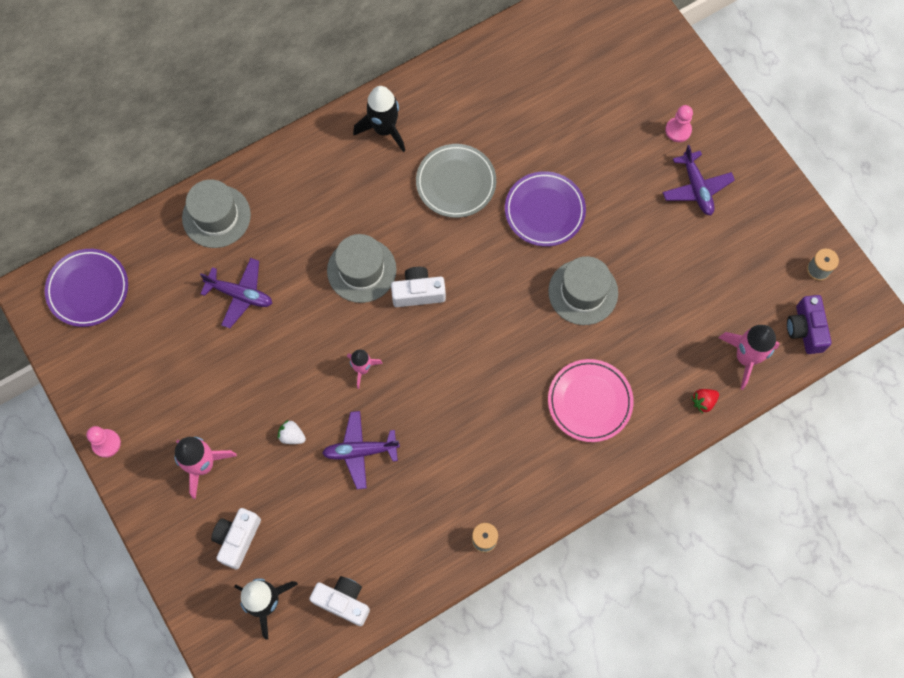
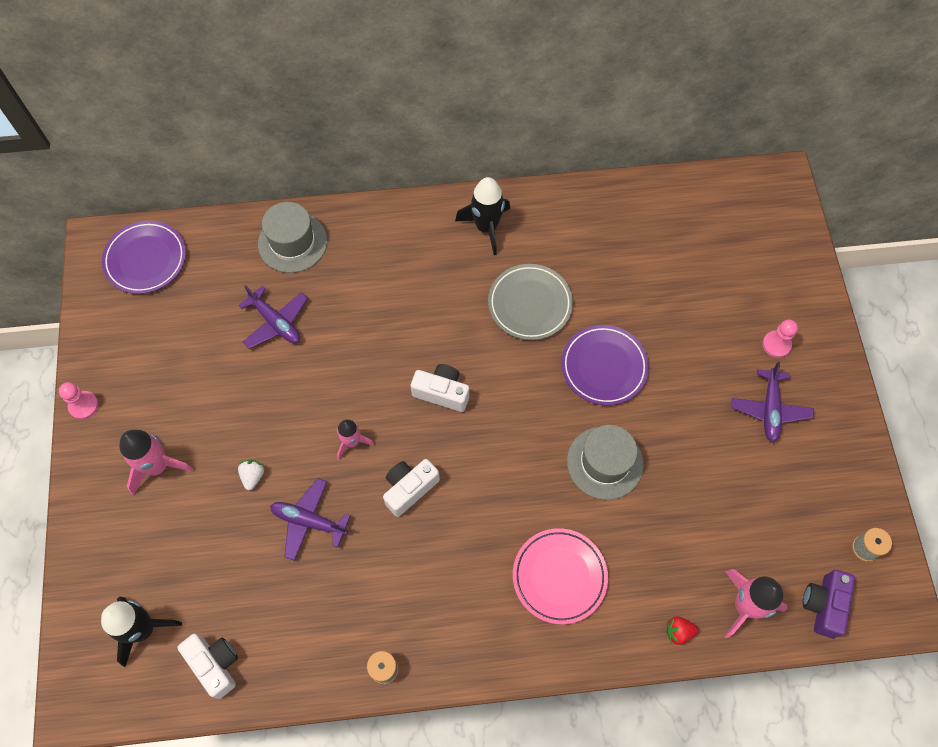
camera: 25 degrees right, 5 degrees down
white camera [211,508,261,570] -> white camera moved to [383,459,440,517]
white strawberry [278,420,306,444] -> white strawberry turned 45 degrees clockwise [238,460,264,490]
grey hat [327,234,397,303] -> none

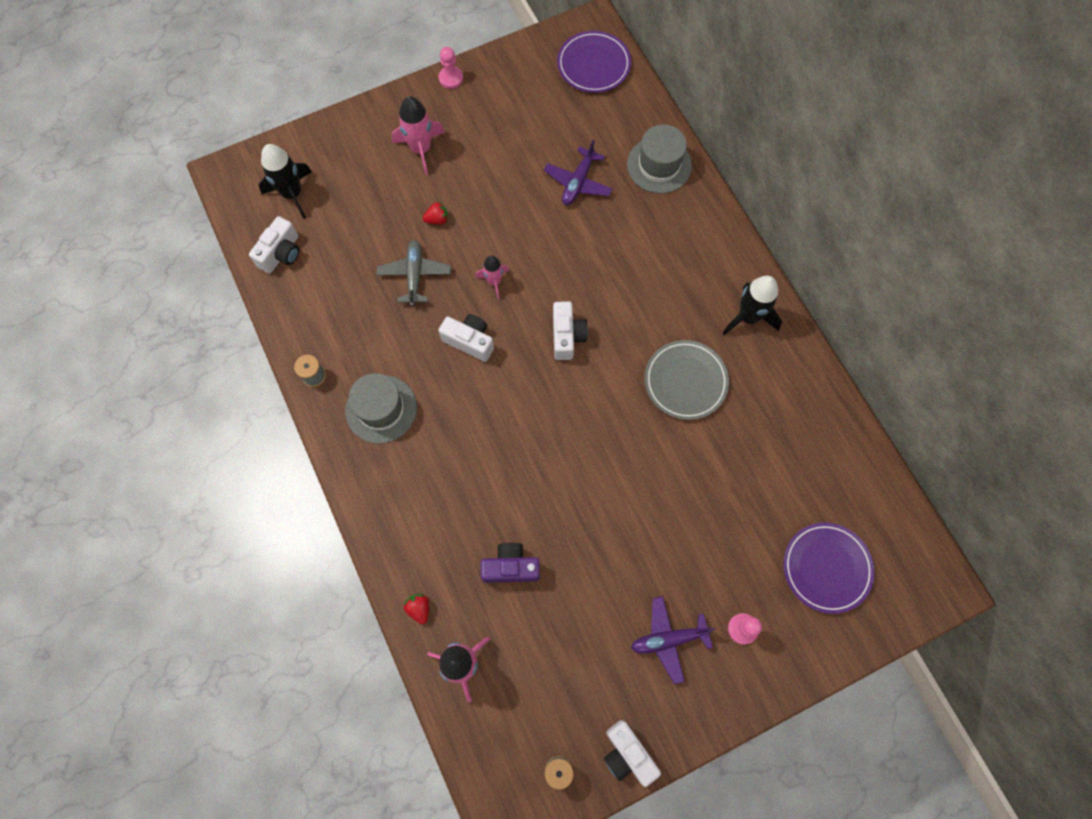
camera: 70 degrees right, 5 degrees up
white strawberry [238,460,264,490] -> red strawberry [422,201,448,225]
purple plane [270,478,351,561] -> grey plane [377,240,451,306]
pink plate [513,528,608,624] -> none
purple plate [561,325,649,405] -> purple plate moved to [783,522,875,614]
grey hat [567,425,644,500] -> grey hat moved to [345,373,417,444]
purple camera [803,570,855,638] -> purple camera moved to [480,543,540,583]
none -> white camera [604,720,661,787]

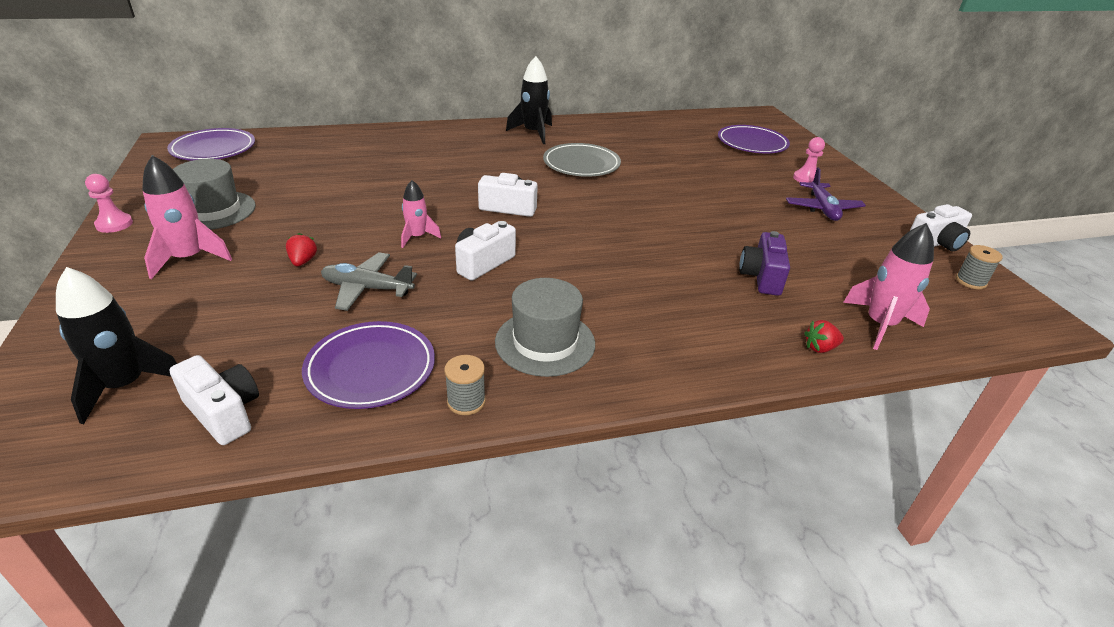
camera: 80 degrees left, 35 degrees down
purple plane [544,140,612,205] -> none
grey hat [627,124,692,193] -> grey hat moved to [173,159,256,230]
none -> purple plate [302,321,435,409]

